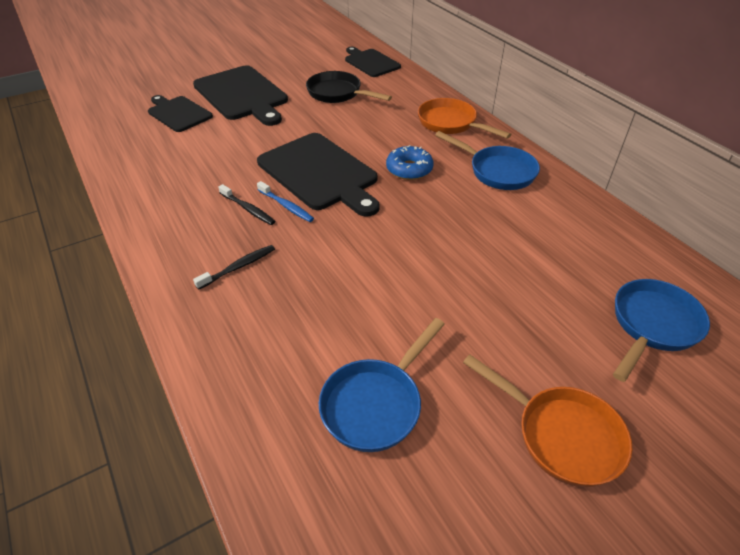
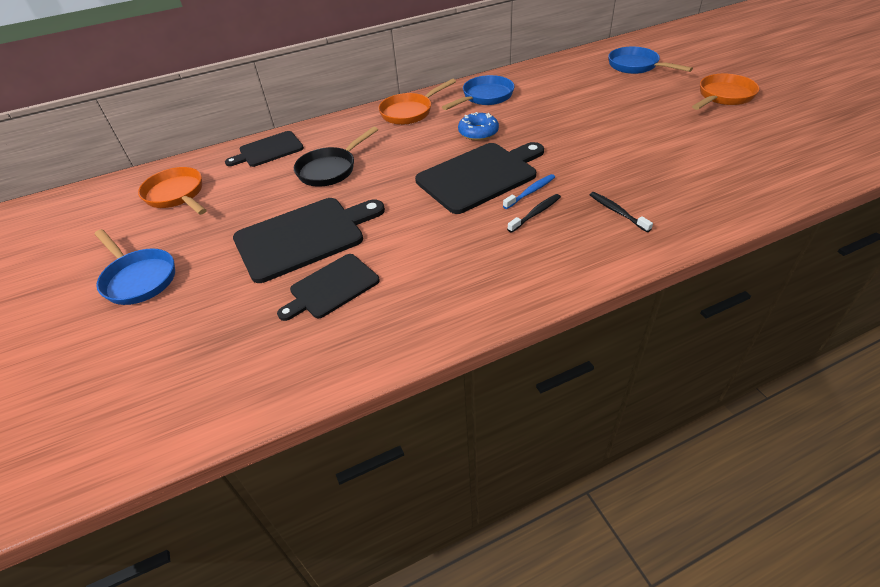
camera: 80 degrees left, 0 degrees up
blue pan [319,318,445,452] -> blue pan moved to [95,229,175,305]
none -> orange pan [138,167,206,215]

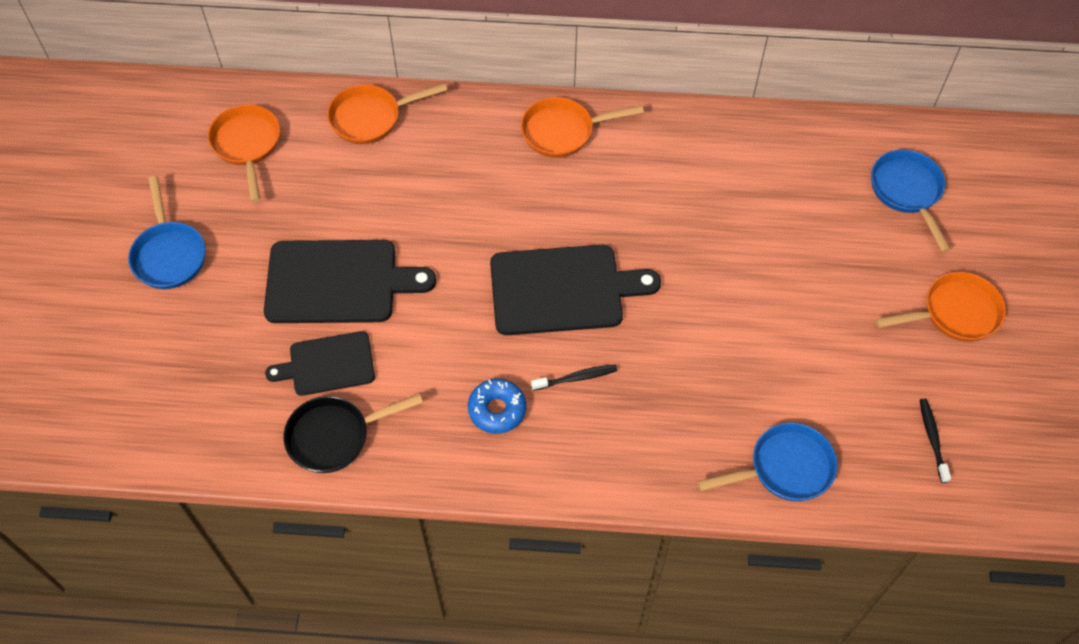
camera: 25 degrees right, 15 degrees up
black cutting board [225,131,304,167] -> orange pan [327,83,447,144]
black pan [294,126,378,187] -> black pan moved to [284,394,423,473]
blue pan [442,75,515,110] -> blue pan moved to [697,422,837,501]
blue donut [458,112,499,141] -> blue donut moved to [468,379,526,434]
blue toothbrush [503,174,555,209] -> none
black toothbrush [590,192,653,232] -> black toothbrush moved to [920,399,951,483]

